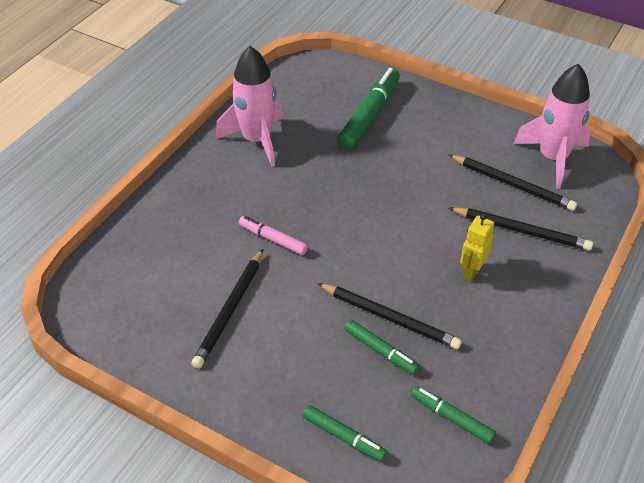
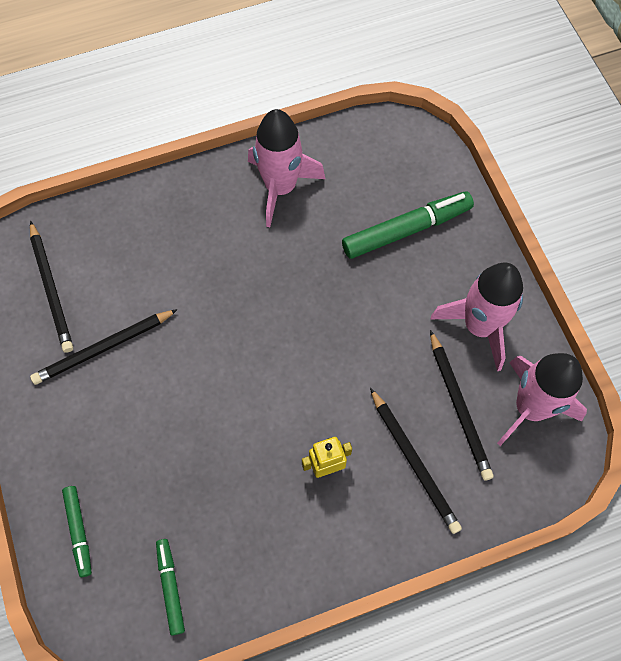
camera: 40 degrees right, 20 degrees up
pink marker [239,216,308,255] -> none
black pencil [317,283,462,349] -> black pencil moved to [30,221,73,353]
green marker [345,320,419,375] -> none
none -> pink rocket [431,263,523,371]

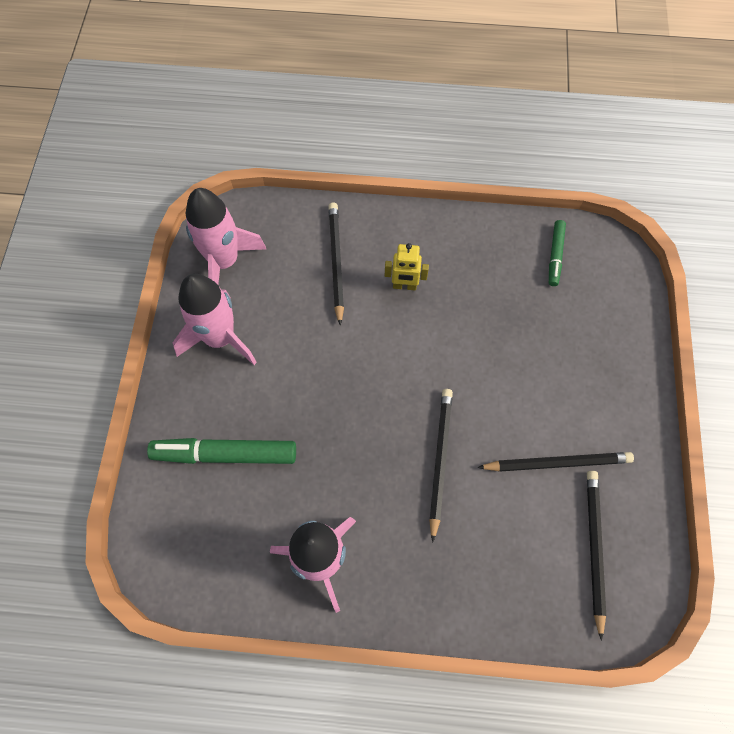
camera: 155 degrees left, 0 degrees up
green marker [62,486,92,577] -> none
black pencil [430,330,494,481] -> black pencil moved to [429,389,453,542]

